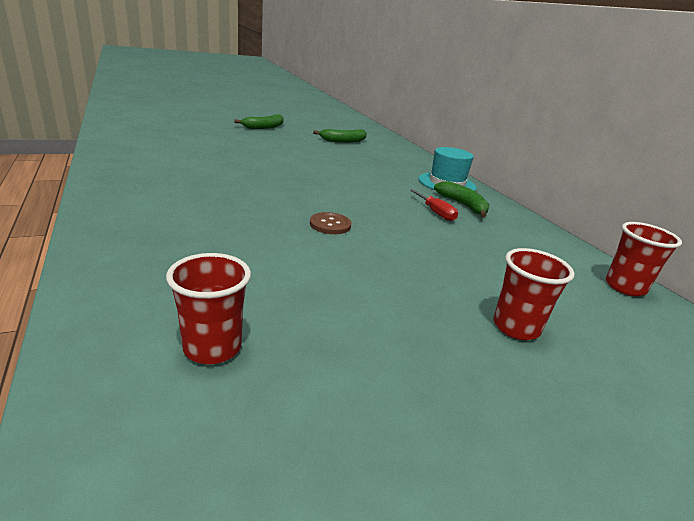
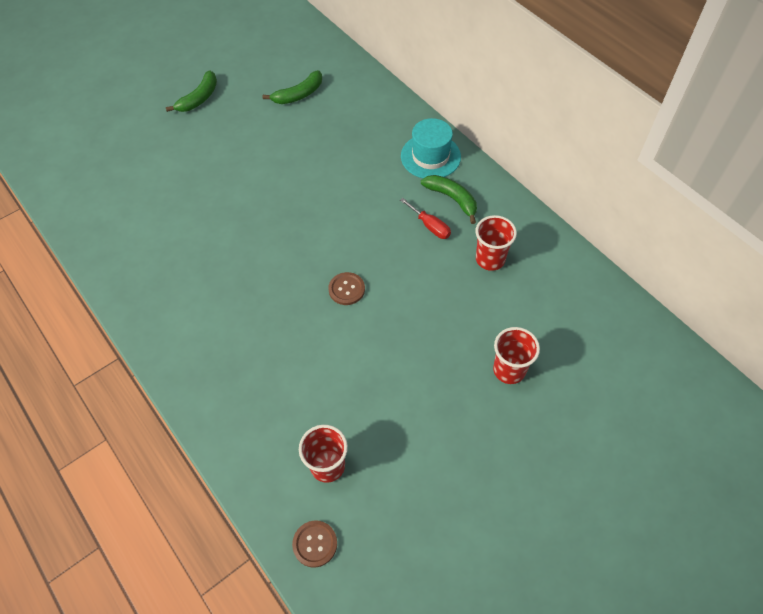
camera: 10 degrees left, 30 degrees up
red cup [606,222,682,296] -> red cup moved to [475,215,517,271]
none -> brown button [292,520,337,568]

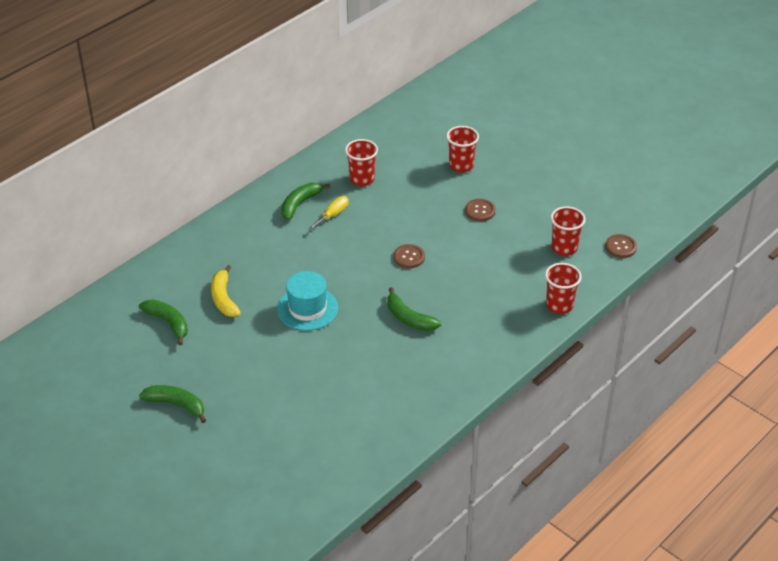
camera: 100 degrees left, 15 degrees down
red screwdriver [400,198,451,239] -> yellow screwdriver [308,196,349,230]
turquoise hat [401,118,461,178] -> turquoise hat moved to [277,271,338,331]
none -> yellow banana [211,265,241,317]
none -> green banana [388,287,441,331]
none -> brown button [465,199,496,221]
none -> red cup [545,263,582,314]

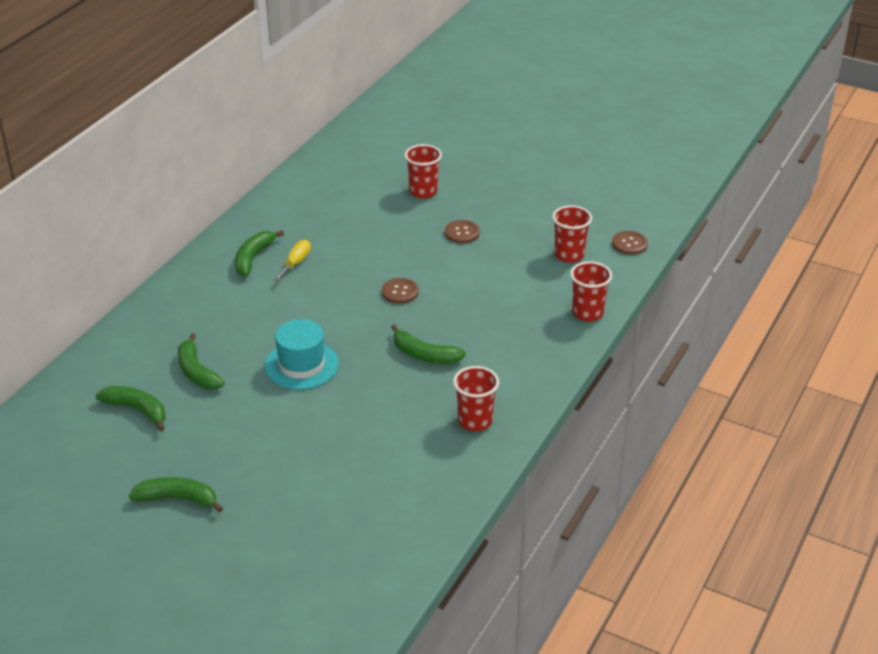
camera: 15 degrees left, 5 degrees down
yellow banana [211,265,241,317] -> green banana [178,333,225,389]
red cup [345,139,378,186] -> red cup moved to [453,366,499,432]

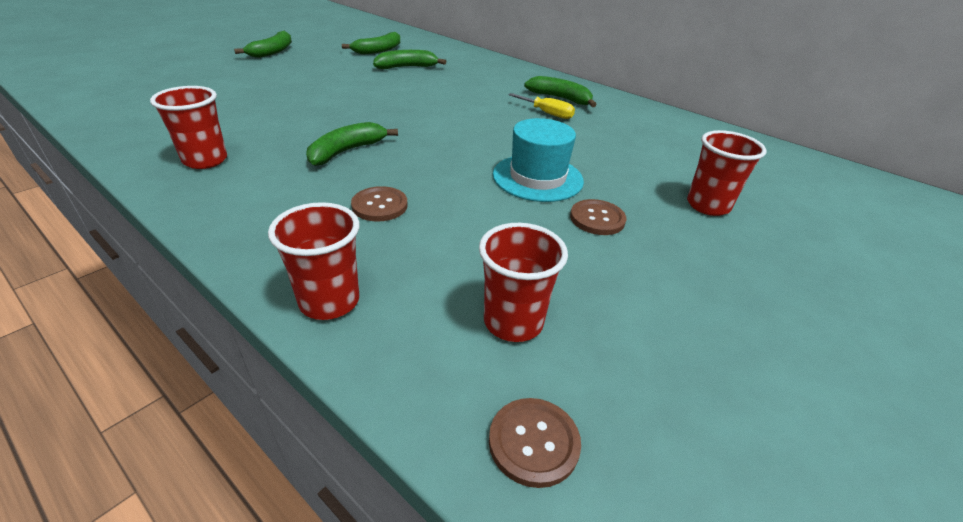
camera: 100 degrees right, 0 degrees up
turquoise hat [265,319,339,390] -> turquoise hat moved to [493,118,584,202]
brown button [382,278,419,304] -> brown button moved to [351,186,408,222]

